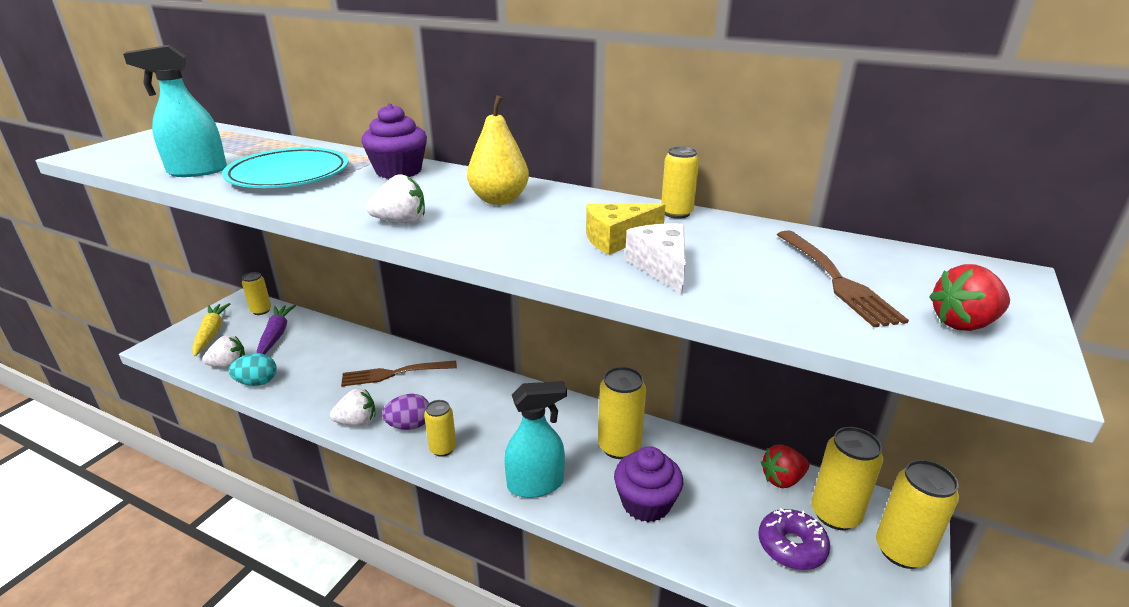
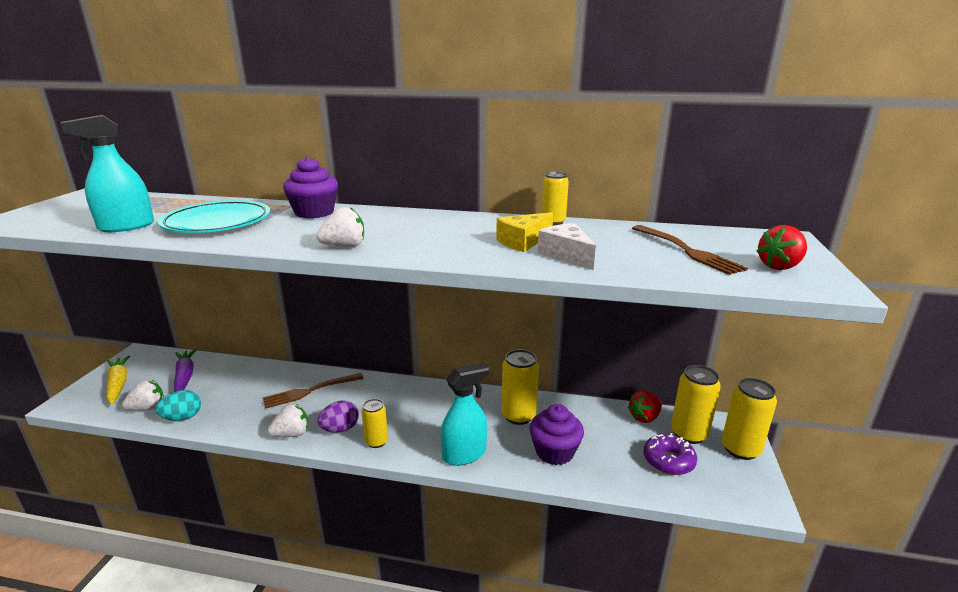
camera: 15 degrees left, 5 degrees down
yellow can [242,272,271,315] -> none
yellow pear [467,95,529,205] -> none

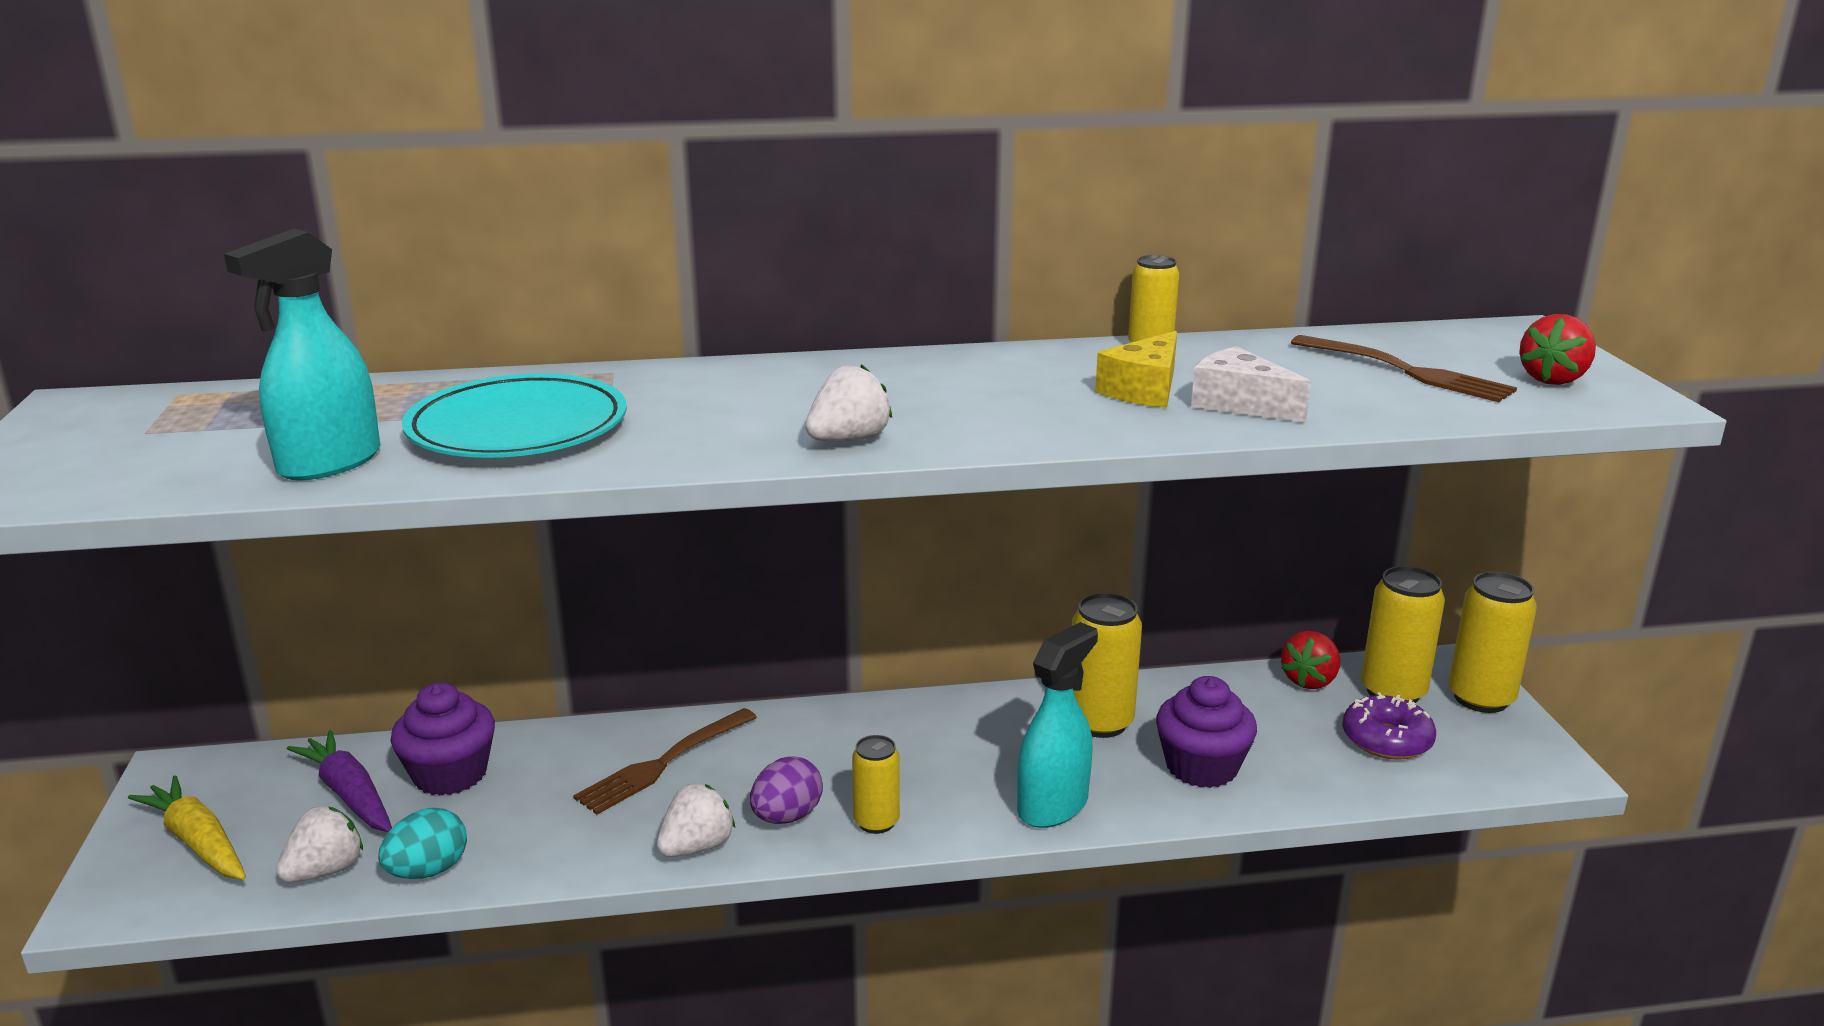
camera: 20 degrees left, 0 degrees up
purple cupcake [283,157,338,219] -> purple cupcake moved to [390,683,495,796]

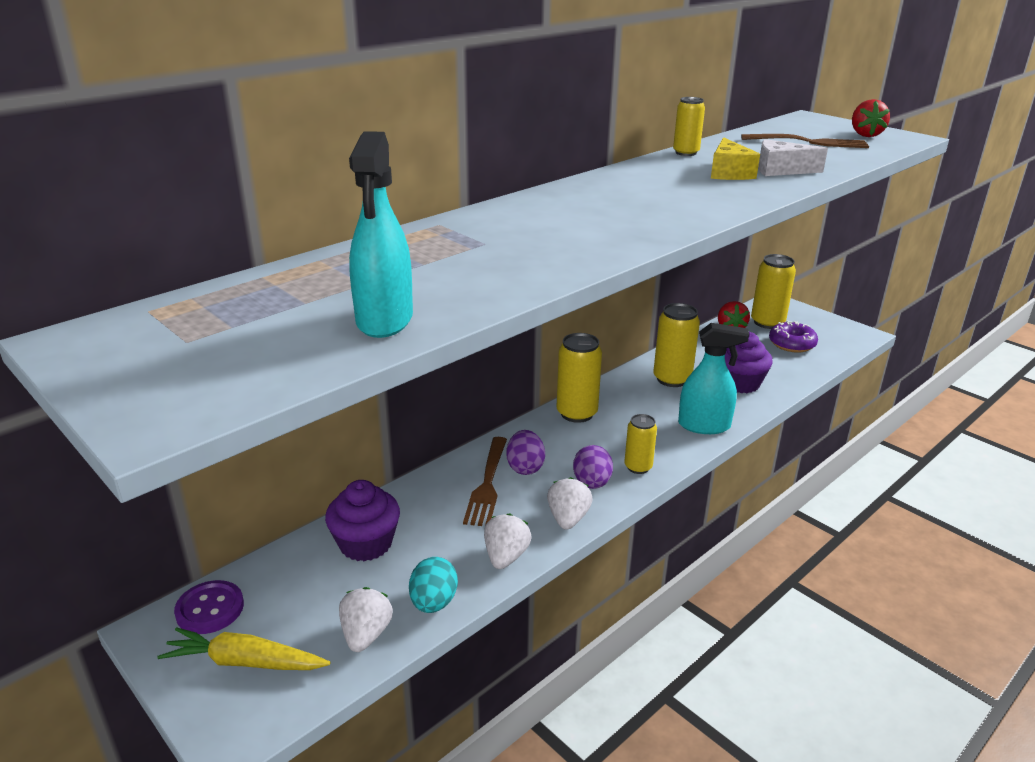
camera: 35 degrees left, 5 degrees up
purple carrot [287,730,392,832] -> none
turquoise plate [402,373,627,458] -> none
white strawberry [805,364,892,442] -> white strawberry moved to [484,513,532,569]
turquoise spray bottle [1017,622,1098,828] -> turquoise spray bottle turned 90 degrees clockwise [678,323,749,434]
yellow can [1449,572,1537,713] -> yellow can moved to [557,333,602,423]
none -> purple button [174,580,244,634]
none -> purple egg [506,430,545,475]

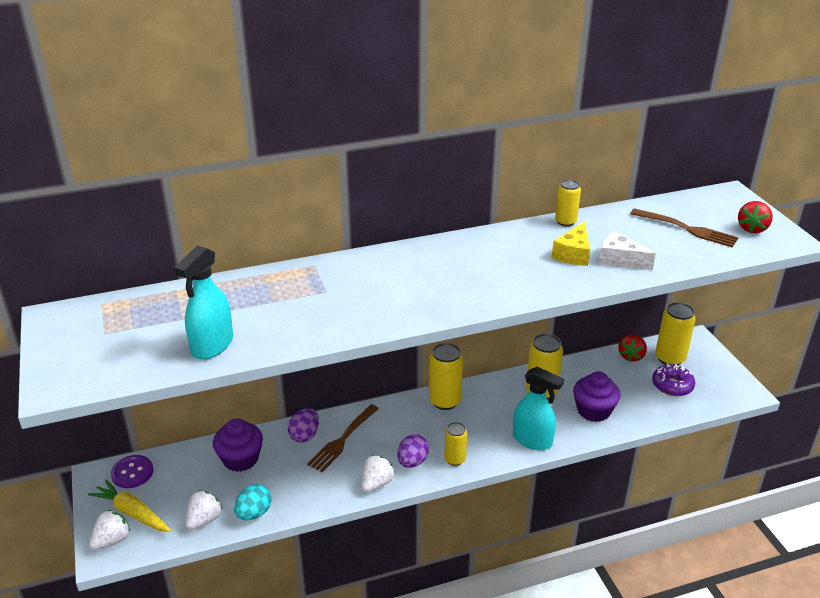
camera: 25 degrees right, 5 degrees up
white strawberry [484,513,532,569] -> white strawberry moved to [89,510,130,550]
purple egg [506,430,545,475] -> purple egg moved to [288,408,319,443]

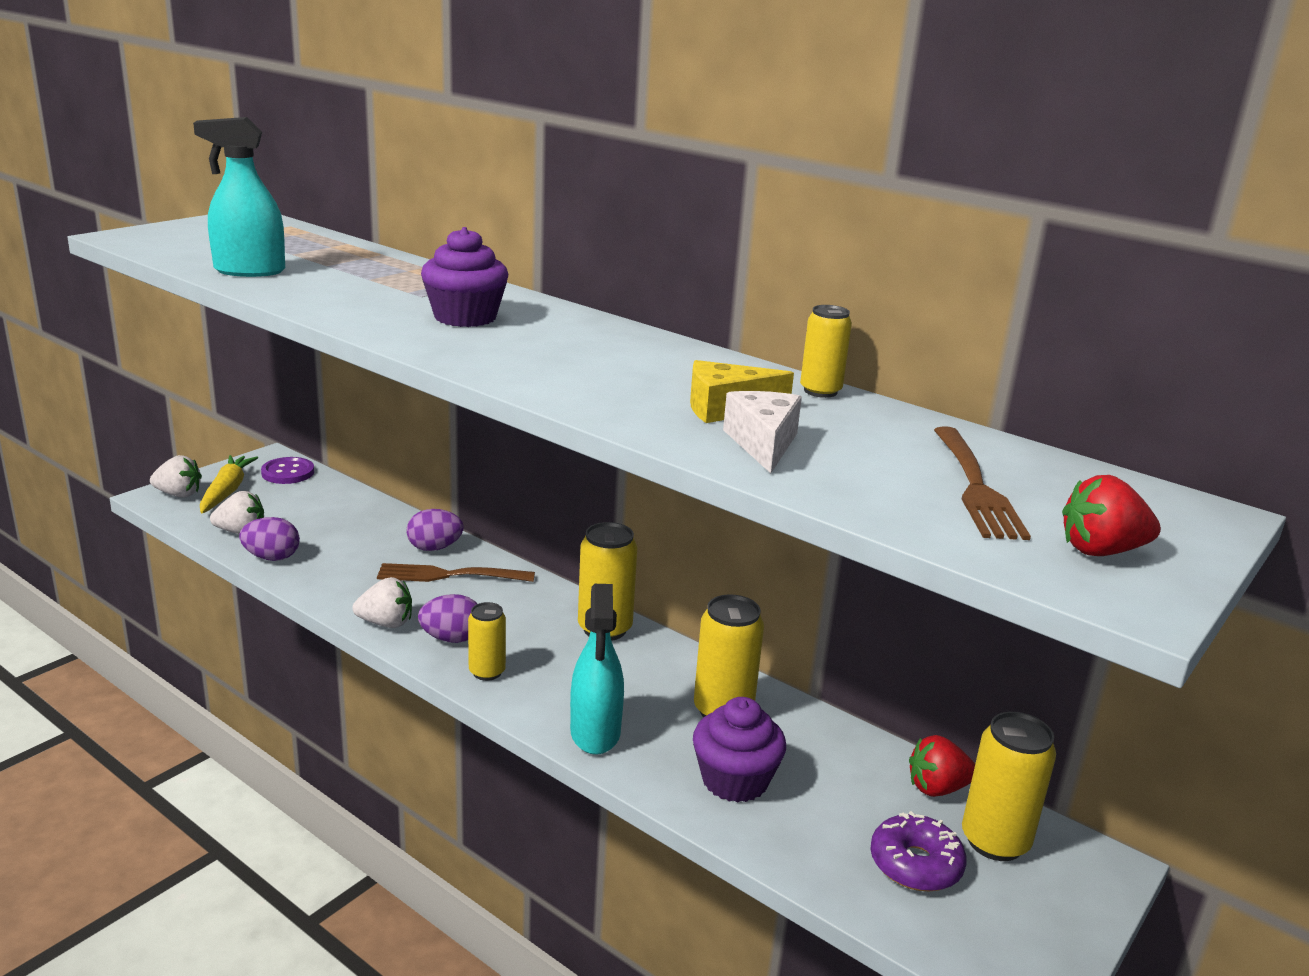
camera: 55 degrees right, 10 degrees down
purple cupcake [213,418,263,472] -> purple cupcake moved to [421,227,508,327]
turquoise egg [234,484,272,520] -> purple egg [239,517,300,561]

